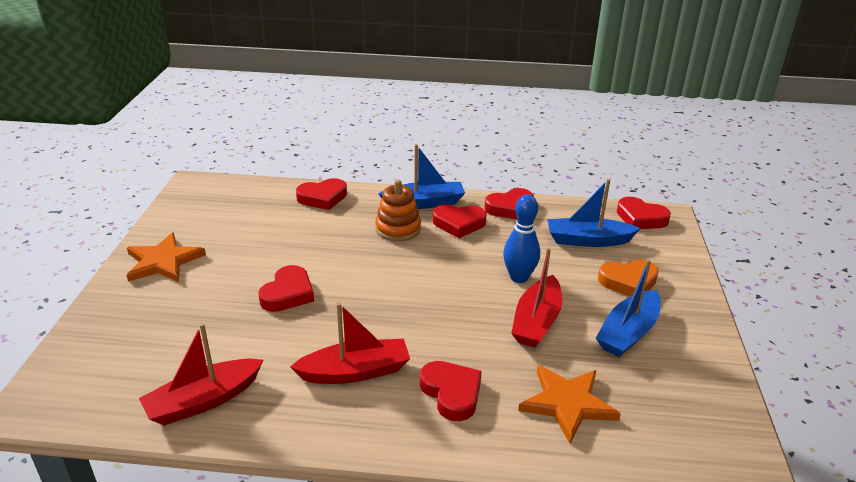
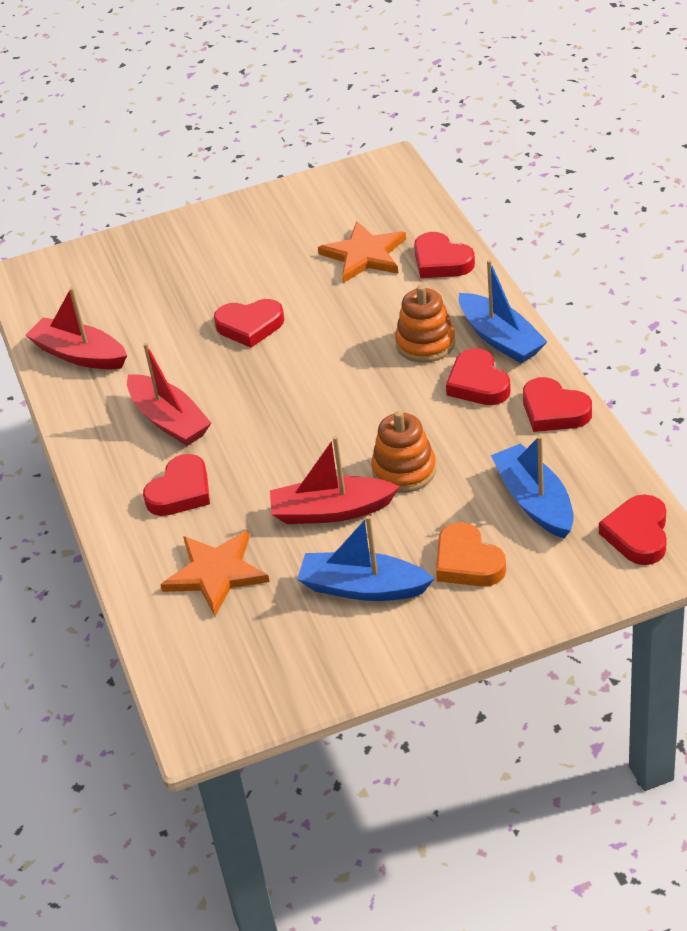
camera: 70 degrees right, 10 degrees up
orange star [126,233,206,282] -> orange star moved to [318,221,406,283]
blue bowling pin [503,195,540,283] -> orange stacking toy [371,411,436,493]

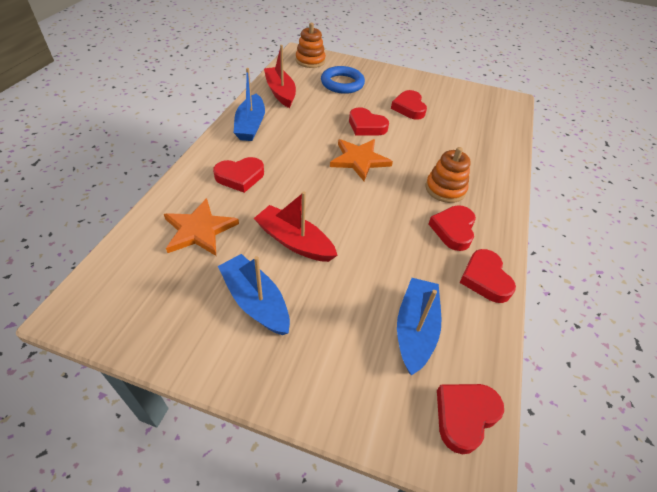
camera: 30 degrees right, 5 degrees up
red boat [127,343,211,446] -> none
orange star [318,221,406,283] -> orange star moved to [330,139,393,181]
orange stacking toy [371,411,436,493] -> orange stacking toy moved to [296,23,326,68]
red heart [414,232,475,278] -> red heart moved to [391,90,427,120]
orange heart [436,522,506,587] -> none
blue boat [459,260,548,363] -> blue boat moved to [234,68,265,141]
none -> blue ring [321,66,365,94]

